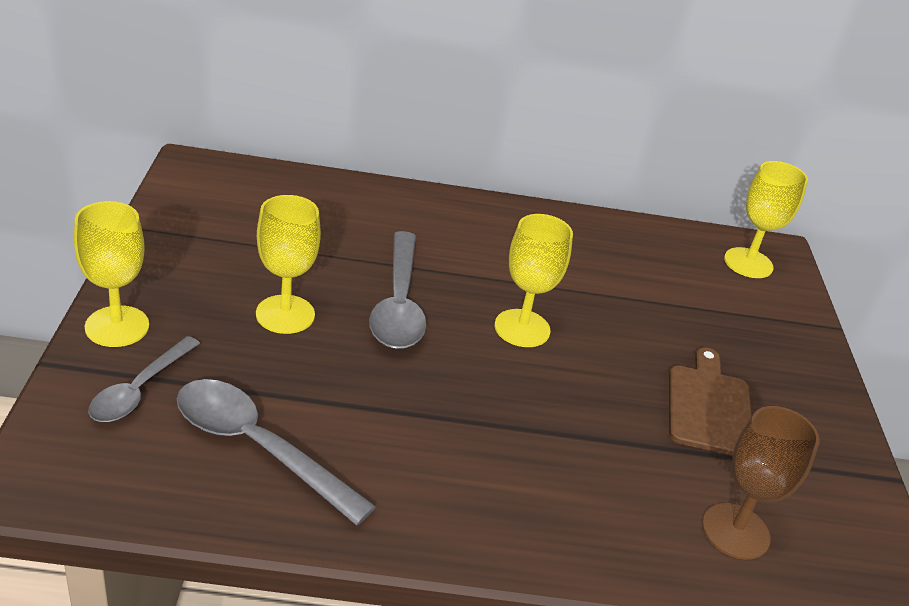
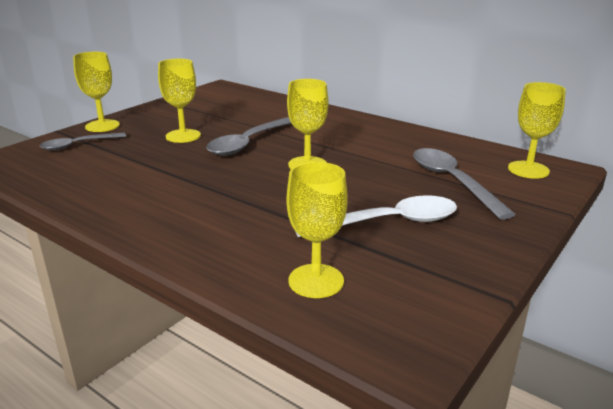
camera: 40 degrees right, 10 degrees down
grey spoon [177,379,376,525] -> grey spoon moved to [413,148,516,220]
brown cutting board [669,347,752,456] -> white spoon [295,195,457,237]
brown goblet [702,406,820,560] -> yellow goblet [287,162,348,298]

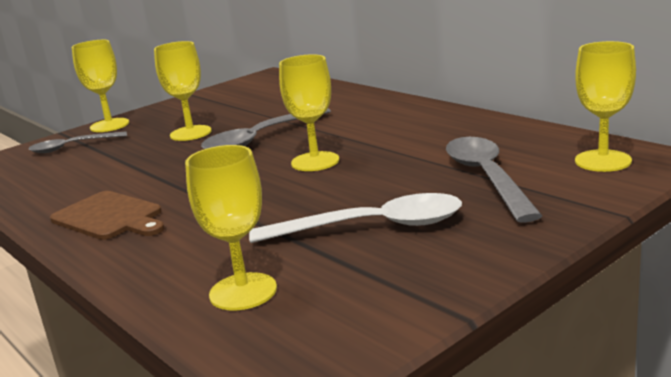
camera: 15 degrees right, 5 degrees down
none -> brown cutting board [50,191,165,240]

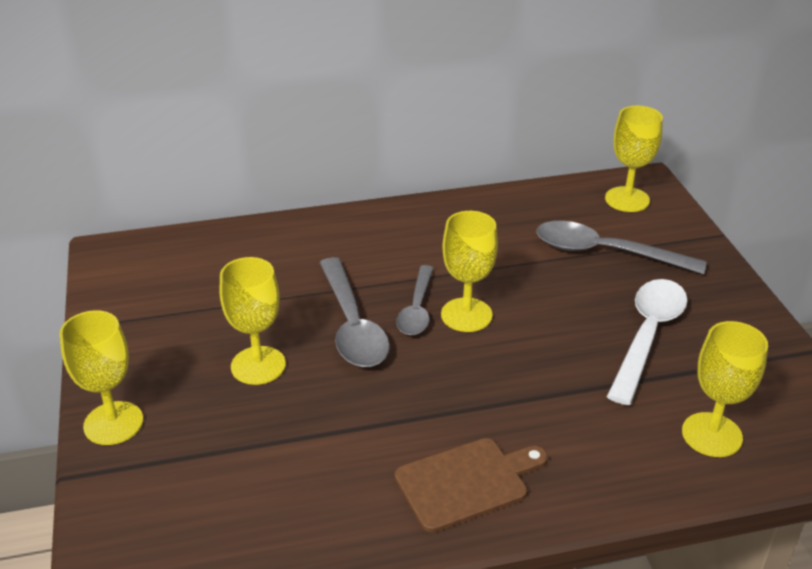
camera: 65 degrees left, 15 degrees up
grey spoon [28,131,127,153] -> grey spoon moved to [396,265,433,335]

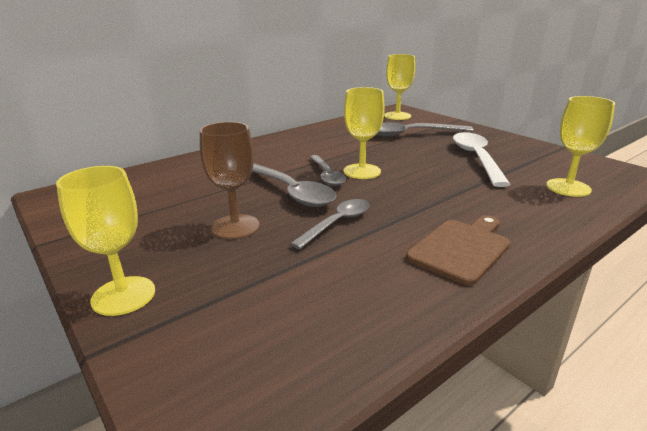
camera: 25 degrees left, 10 degrees down
yellow goblet [220,257,286,385] -> brown goblet [200,122,260,239]
none -> grey spoon [290,199,369,249]

